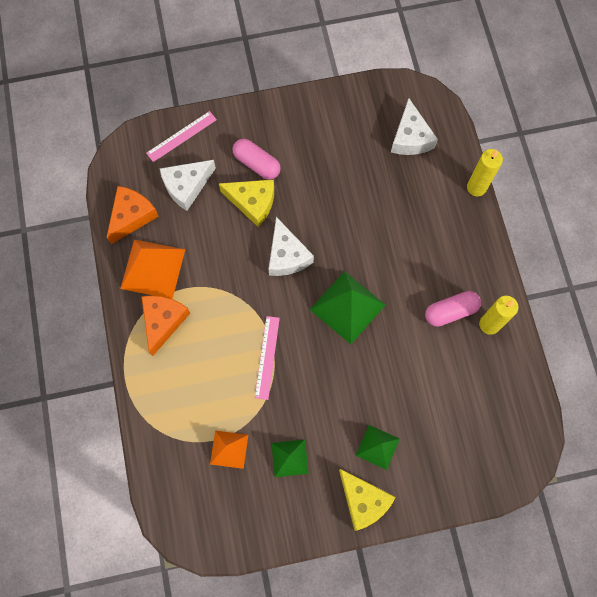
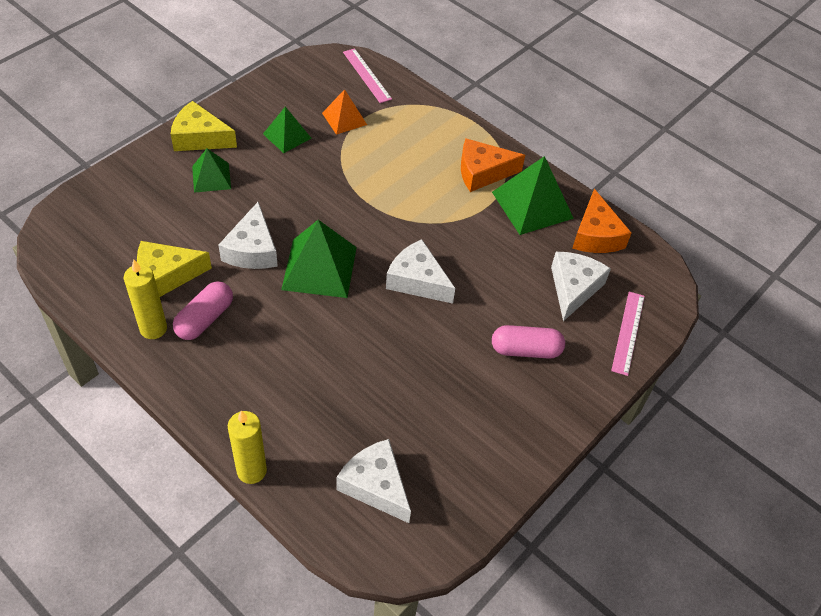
camera: 140 degrees right, 20 degrees down
orange pyramid [120,240,185,299] -> green pyramid [492,156,574,235]
orange cheese [141,295,190,356] -> orange cheese turned 105 degrees clockwise [461,138,525,192]
yellow cheese [219,179,274,227] -> yellow cheese moved to [137,241,212,297]
pink ruler [255,316,280,400] -> pink ruler moved to [343,48,392,103]
none -> white cheese [218,202,278,269]

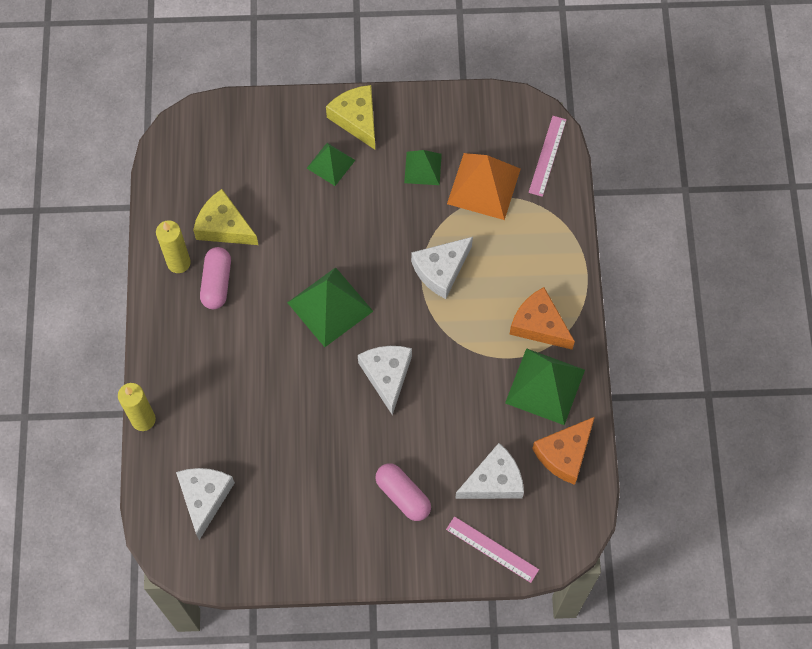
camera: 50 degrees right, 15 degrees up
pink capsule [173,281,233,340] -> pink capsule turned 75 degrees counterclockwise [200,247,231,309]
white cheese [218,202,278,269] -> white cheese moved to [411,237,473,299]
orange pyramid [322,89,367,135] -> orange pyramid [447,153,521,220], size x1.69
pink ruler [611,292,645,376] -> pink ruler turned 60 degrees clockwise [446,516,539,583]

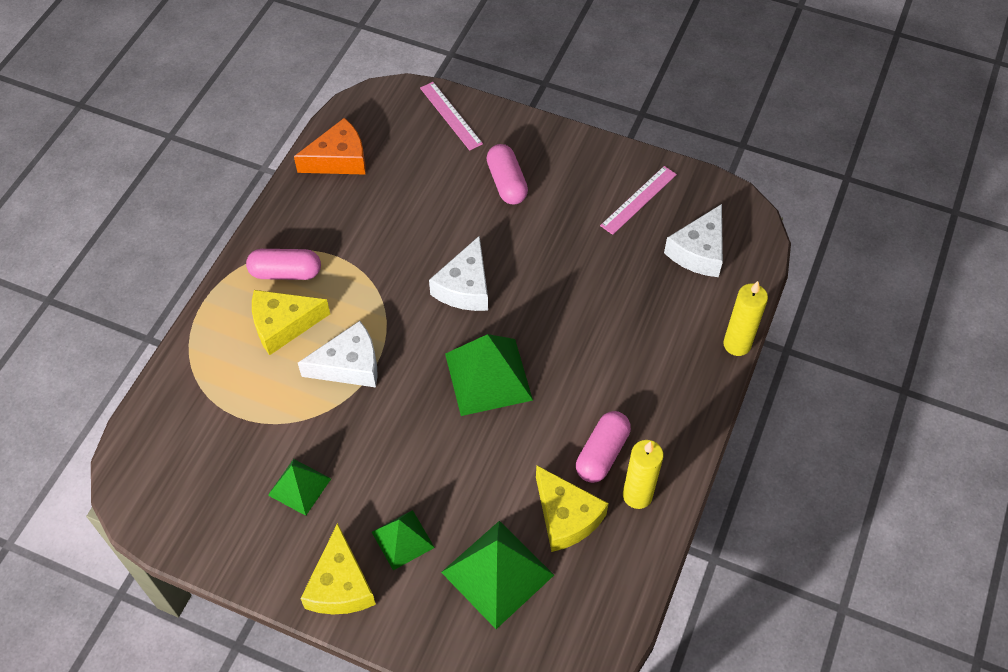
camera: 155 degrees left, 10 degrees down
orange pyramid [447,153,521,220] -> none
white cheese [455,443,524,499] -> none
green pyramid [505,348,585,425] -> green pyramid moved to [441,521,554,629]
orange cheese [509,287,575,350] -> pink capsule [246,249,321,280]
pink ruler [529,116,567,197] -> pink ruler moved to [600,166,677,235]
none -> yellow cheese [252,290,330,355]

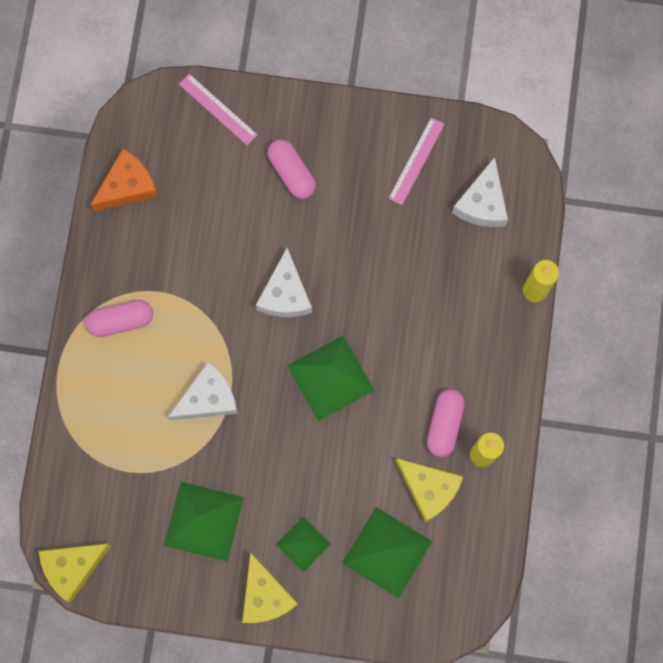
camera: 15 degrees left, 20 degrees up
yellow cheese [252,290,330,355] -> yellow cheese moved to [39,544,112,602]
green pyramid [268,459,331,516] -> green pyramid [164,482,244,561], size x1.69

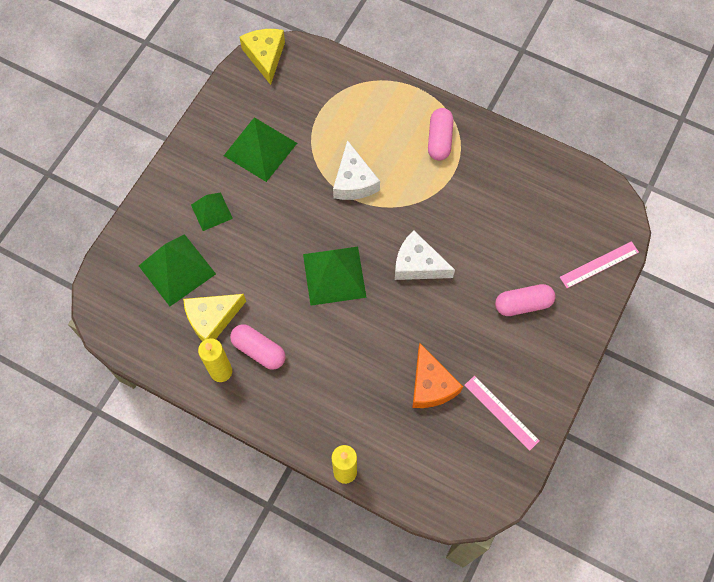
camera: 110 degrees right, 10 degrees down
orange cheese [90,149,158,211] -> orange cheese moved to [412,343,463,408]
yellow cheese [242,552,298,623] -> none
white cheese [452,157,508,227] -> none

